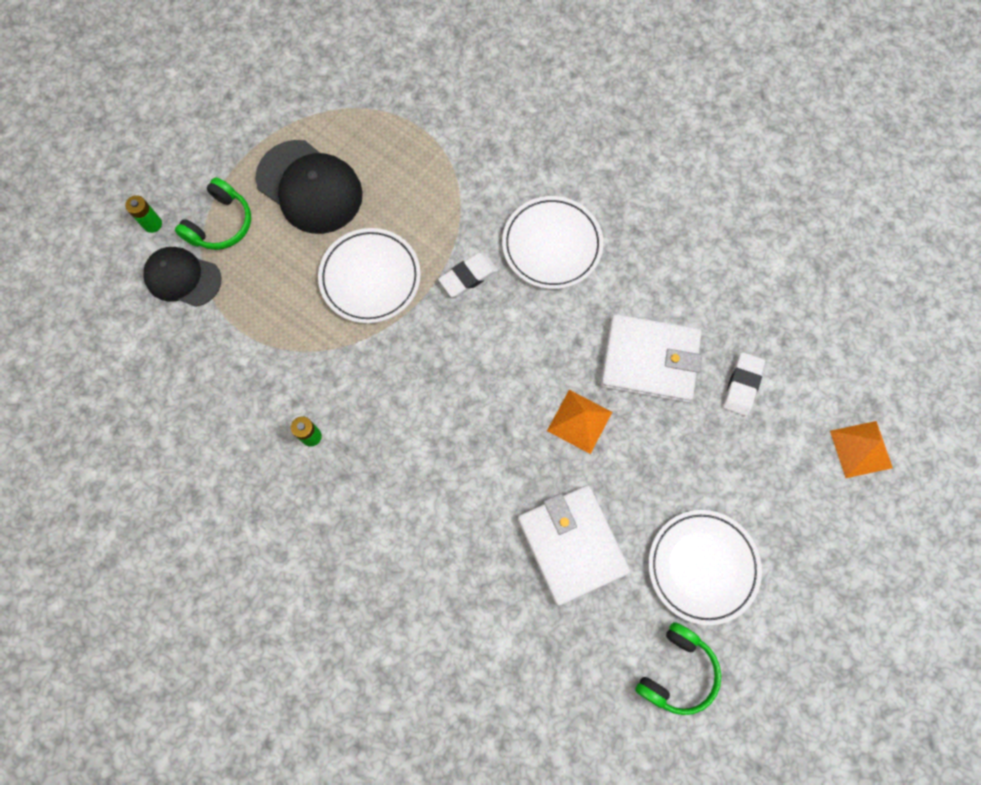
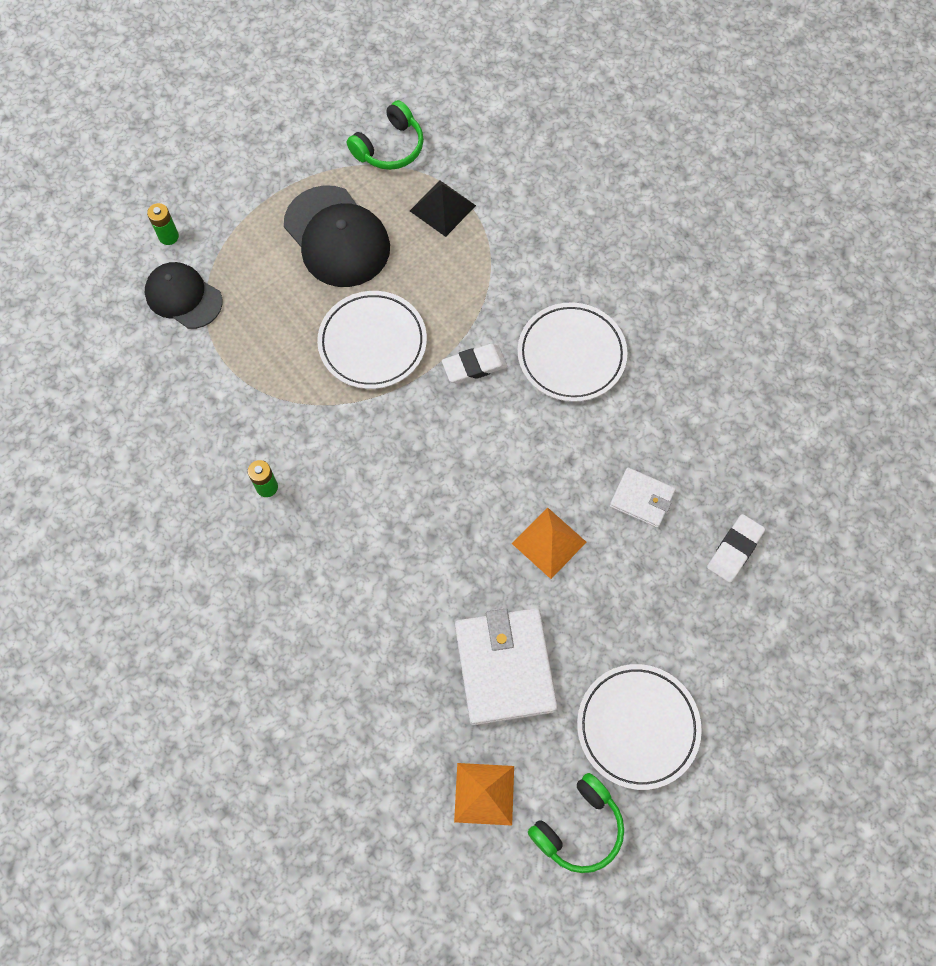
camera: 15 degrees right, 5 degrees down
green headphones [175,177,251,250] -> green headphones moved to [347,100,424,170]
white wallet [601,314,702,403] -> white wallet [610,467,676,528], size x0.54
orange pyramid [830,421,893,478] -> orange pyramid moved to [454,763,514,826]
none -> black pyramid [410,180,476,237]

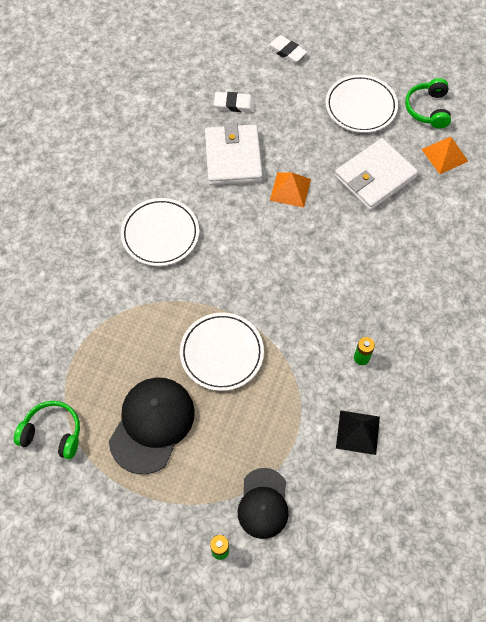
camera: 120 degrees left, 5 degrees down
black pyramid [410,180,476,237] -> black pyramid moved to [336,410,380,455]
white eraser [442,344,507,384] -> white eraser moved to [267,35,307,63]
green headphones [528,773,624,873] -> green headphones turned 105 degrees counterclockwise [405,78,451,129]
white wallet [610,467,676,528] -> white wallet [205,122,263,185], size x1.85

